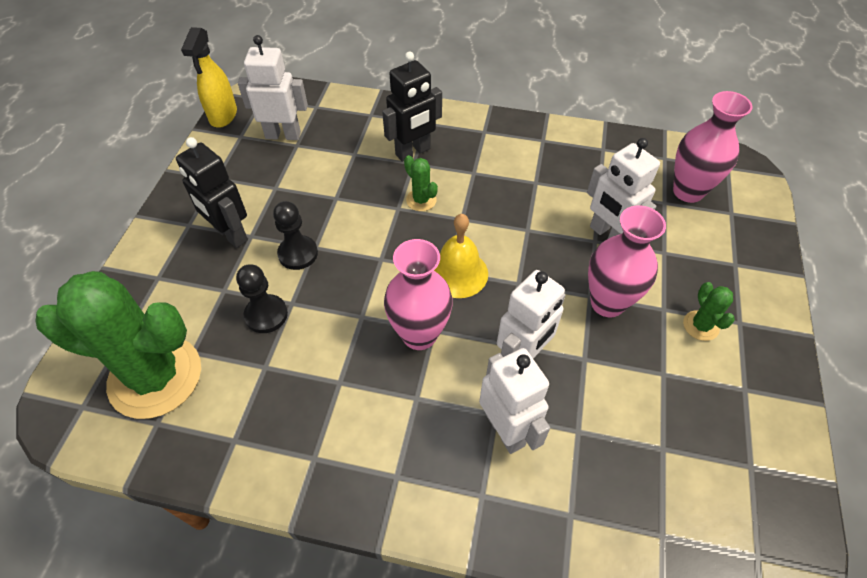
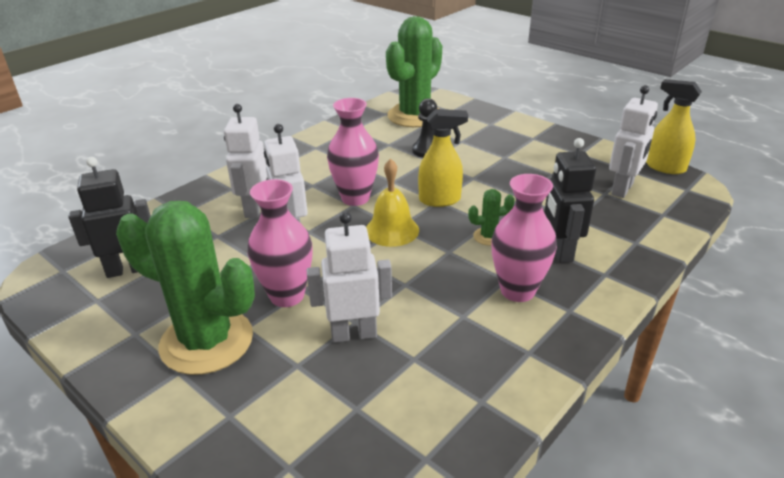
camera: 120 degrees right, 20 degrees down
black robot [176,137,248,248] -> black robot moved to [68,157,151,278]
black pawn [273,201,318,270] -> none
white robot [479,348,550,454] -> white robot turned 90 degrees clockwise [224,104,267,218]
pink vase [673,91,752,203] -> pink vase moved to [491,174,557,302]
green cactus [683,282,735,341] -> green cactus [116,201,255,375], size x2.45
none -> yellow spray bottle [418,109,468,207]

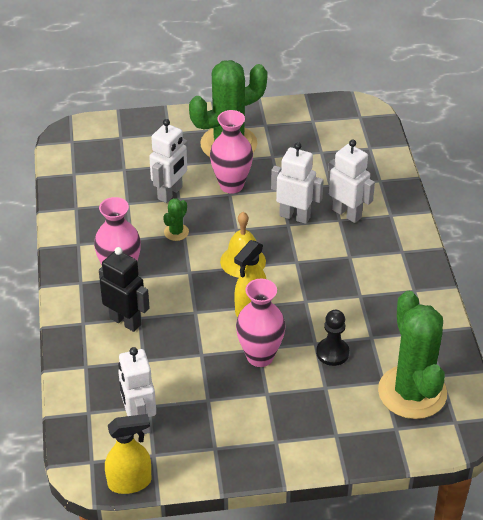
camera: 130 degrees right, 10 degrees up
black robot [68,157,151,278] -> none
pink vase [327,98,379,206] -> pink vase moved to [236,278,286,367]
green cactus [468,189,515,246] -> green cactus moved to [163,198,189,241]

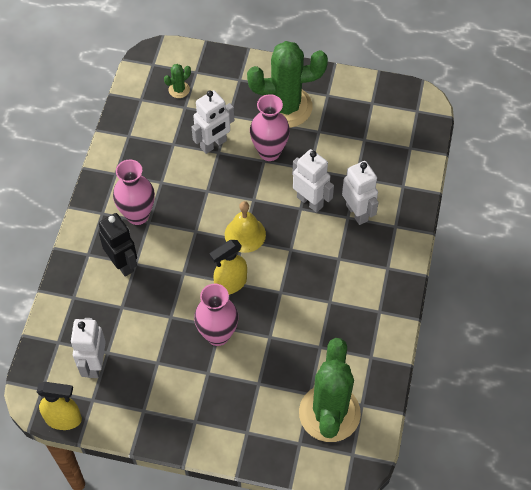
camera: 20 degrees right, 15 degrees up
green cactus [163,198,189,241] -> green cactus moved to [164,64,191,98]
black pawn [316,310,349,366] -> none

